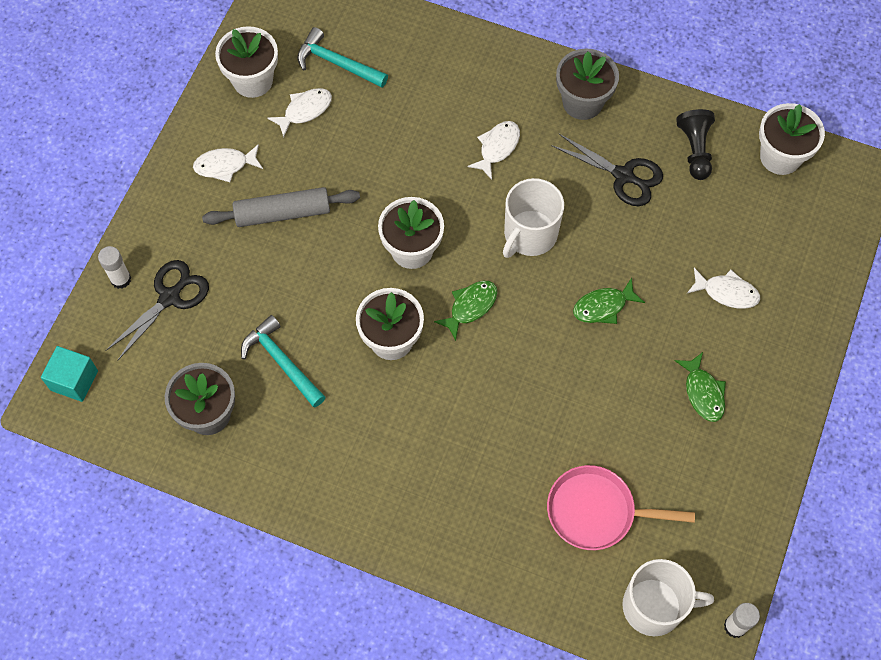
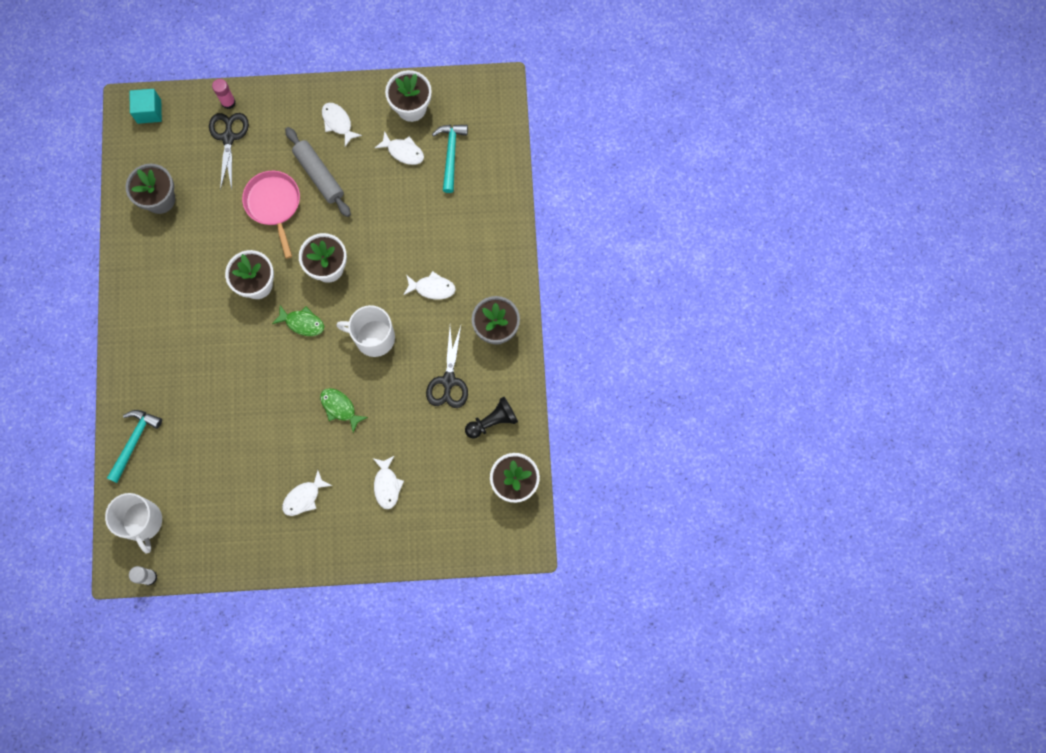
camera: 65 degrees right, 10 degrees up
white glue stick [98,246,131,289] -> pink glue stick [212,79,236,109]
black scissors [105,260,209,361] -> black scissors turned 105 degrees counterclockwise [209,113,249,191]
turquoise hammer [241,315,325,408] -> turquoise hammer moved to [107,410,162,483]
pink pan [547,465,695,550] -> pink pan moved to [242,171,300,259]
green fish [675,352,726,422] -> white fish [282,470,332,516]

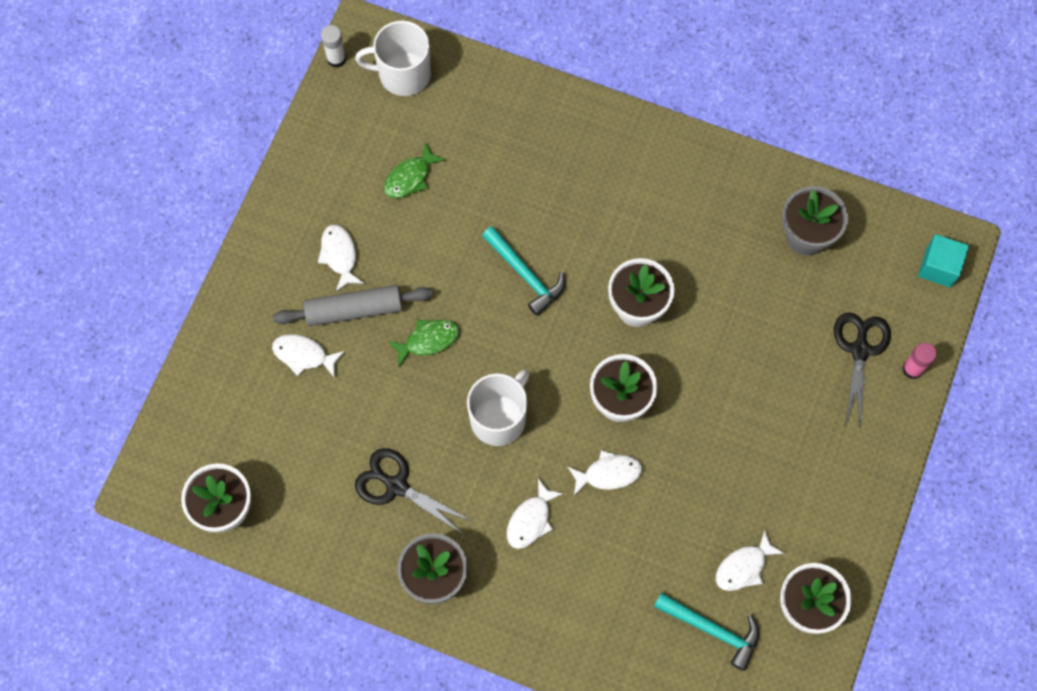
camera: 115 degrees right, 5 degrees down
turquoise hammer [107,410,162,483] -> turquoise hammer moved to [482,226,565,316]
black scissors [209,113,249,191] -> black scissors turned 105 degrees counterclockwise [834,312,891,426]
pink pan [242,171,300,259] -> none
green fish [272,305,324,336] -> green fish moved to [384,142,446,199]
grey rolling pin [285,127,351,217] -> grey rolling pin moved to [273,285,433,326]
white fish [322,103,362,147] -> white fish moved to [568,450,642,495]
black pawn [465,397,518,439] -> none

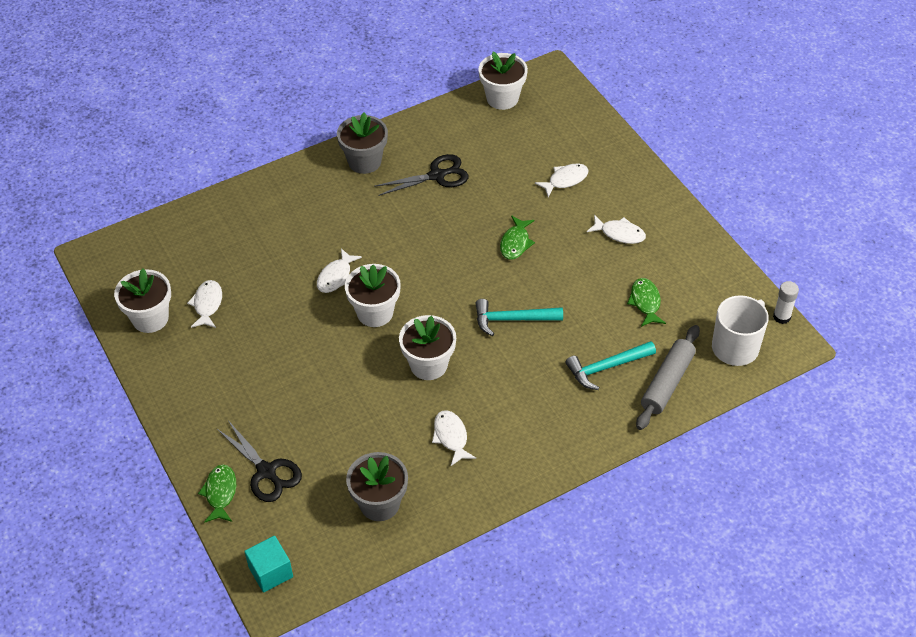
camera: 130 degrees right, 20 degrees down
grey rolling pin [273,285,433,326] -> grey rolling pin moved to [636,325,700,430]
white mug [467,369,530,446] -> none
white fish [507,478,564,549] -> white fish moved to [432,410,476,466]
turquoise hammer [654,592,759,671] -> turquoise hammer moved to [566,341,656,390]
pink glue stick [902,343,937,379] -> green fish [198,464,236,523]

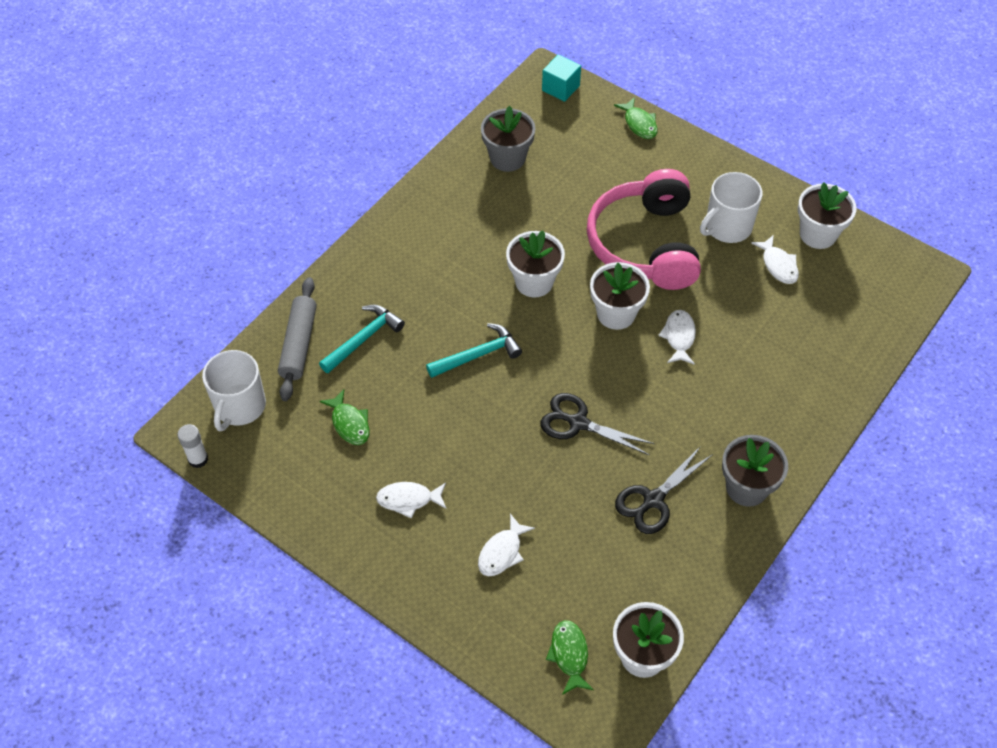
camera: 155 degrees right, 5 degrees up
black scissors [216,420,302,502] -> black scissors moved to [540,393,655,455]
white fish [432,410,476,466] -> none
green fish [500,215,535,260] -> green fish moved to [546,620,594,695]
none -> pink headphones [587,169,701,290]
none -> white mug [700,172,763,243]

